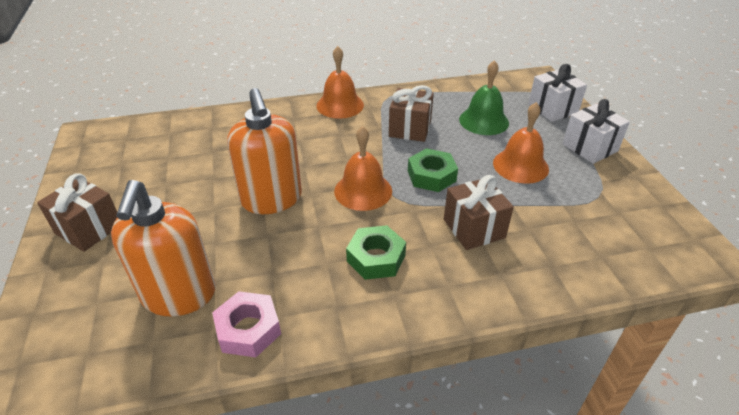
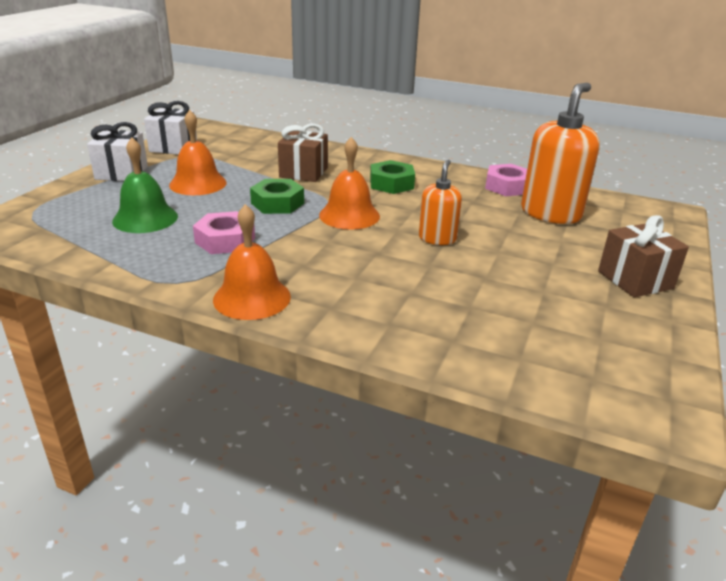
camera: 145 degrees left, 10 degrees down
orange soap dispenser [227,88,302,214] -> orange soap dispenser [419,160,462,245], size x0.57
brown gift [389,85,434,142] -> pink nut [193,211,255,254]
white gift [528,64,587,122] -> white gift moved to [144,101,197,155]

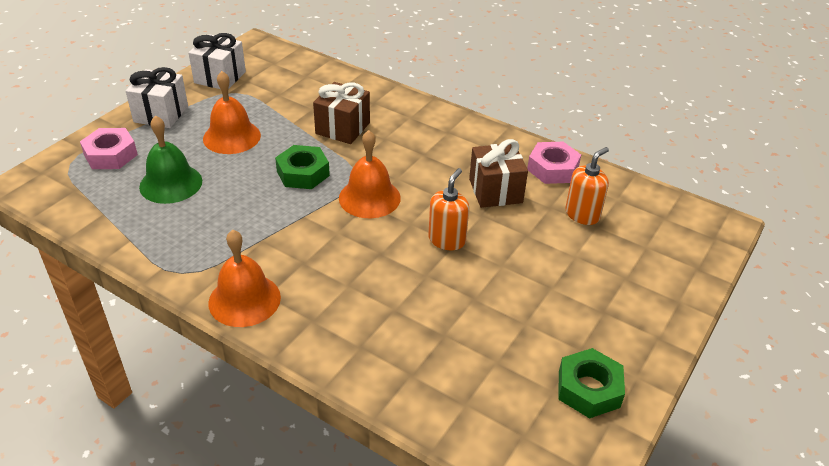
camera: 10 degrees right, 10 degrees up
pink nut [193,211,255,254] -> pink nut moved to [80,128,138,169]
green nut [370,160,415,194] -> green nut moved to [558,348,625,418]
orange soap dispenser [521,83,600,224] -> orange soap dispenser [565,147,609,225], size x0.57
brown gift [598,215,689,298] -> brown gift moved to [469,139,528,208]

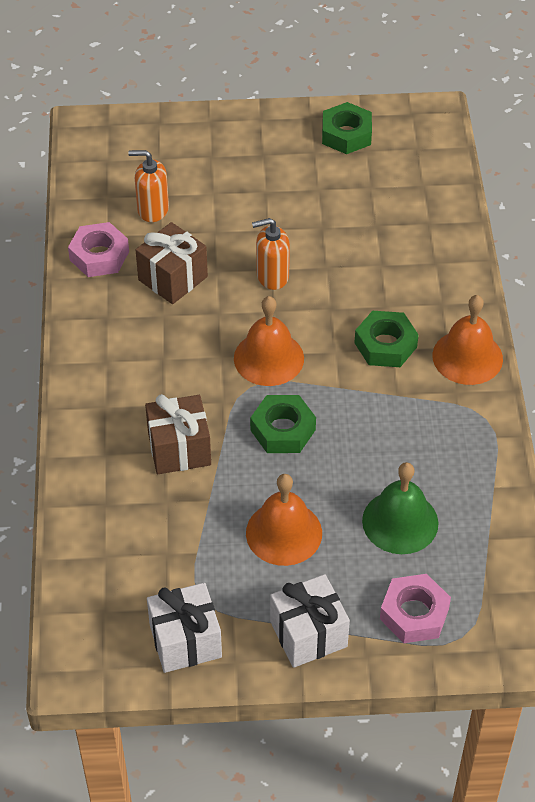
camera: 125 degrees left, 10 degrees up
none -> green nut [355,311,419,367]

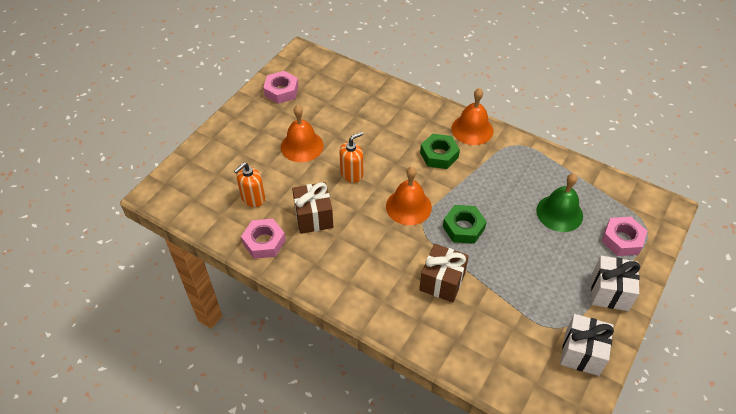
camera: 55 degrees left, 0 degrees up
orange bell [246,474,322,566] -> orange bell moved to [281,105,324,162]
orange soap dispenser [252,218,290,290] -> orange soap dispenser turned 150 degrees counterclockwise [339,132,363,183]
green nut [322,102,372,154] -> pink nut [263,71,299,104]

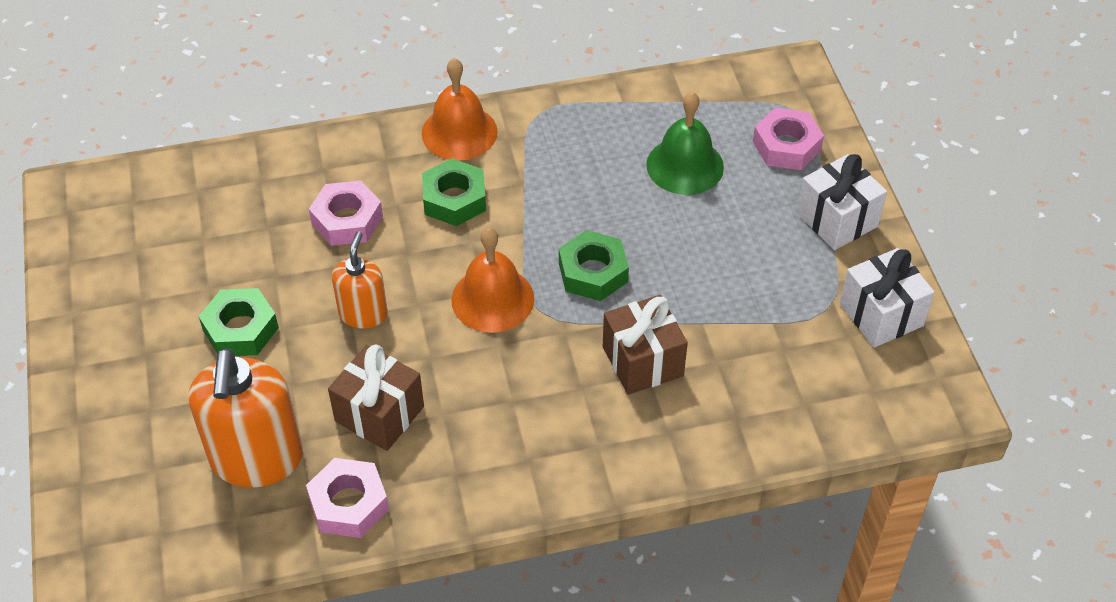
camera: 45 degrees left, 0 degrees up
orange soap dispenser [234,162,265,207] -> orange soap dispenser [189,348,303,488], size x1.76
pink nut [263,71,299,104] -> pink nut moved to [309,180,383,246]
orange bell [281,105,324,162] -> green nut [199,288,279,356]

